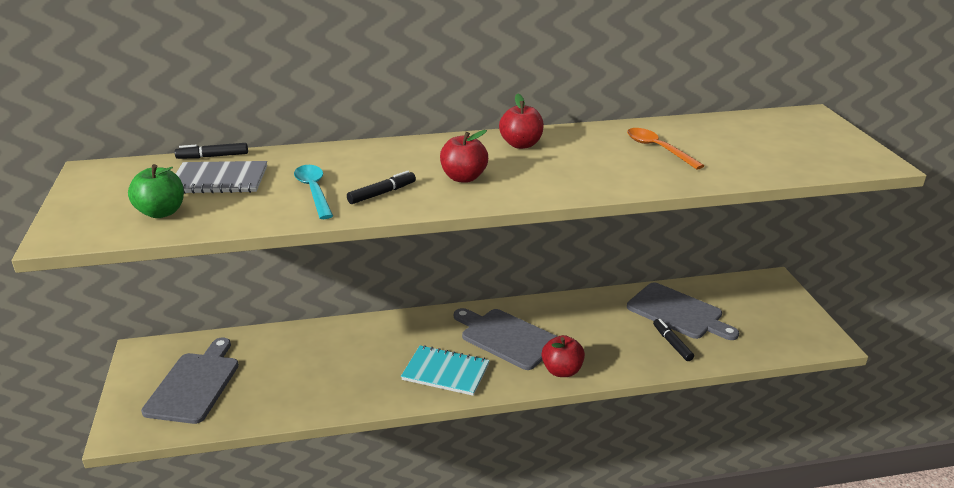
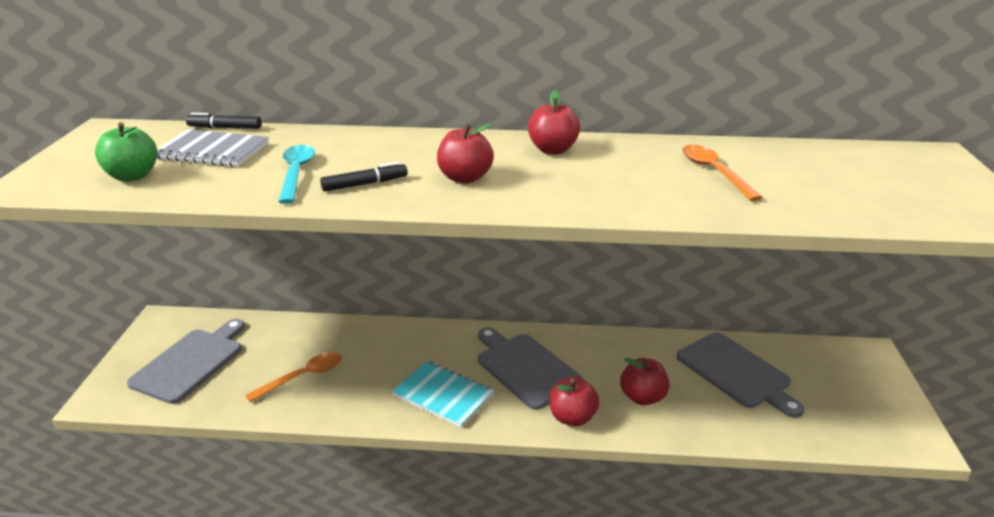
camera: 15 degrees right, 0 degrees up
black marker [653,319,694,361] -> none
none -> orange spoon [245,352,342,402]
none -> red apple [620,358,669,405]

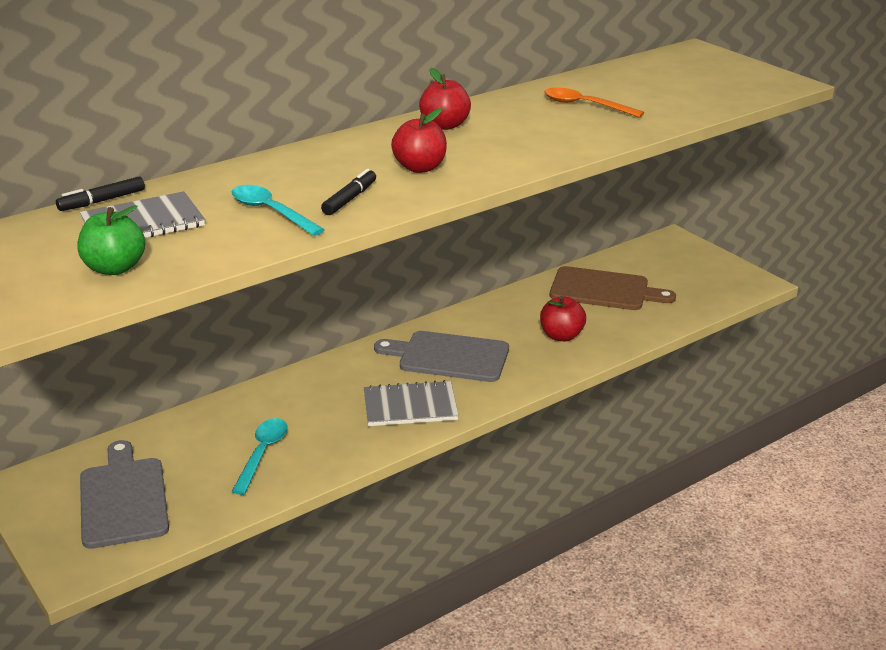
camera: 40 degrees left, 0 degrees up
orange spoon [245,352,342,402] -> turquoise spoon [232,418,288,495]
turquoise notebook [392,361,494,428] -> grey notebook [364,380,459,426]
red apple [550,377,600,426] -> none
grey cutting board [677,333,804,418] -> brown cutting board [550,266,676,310]

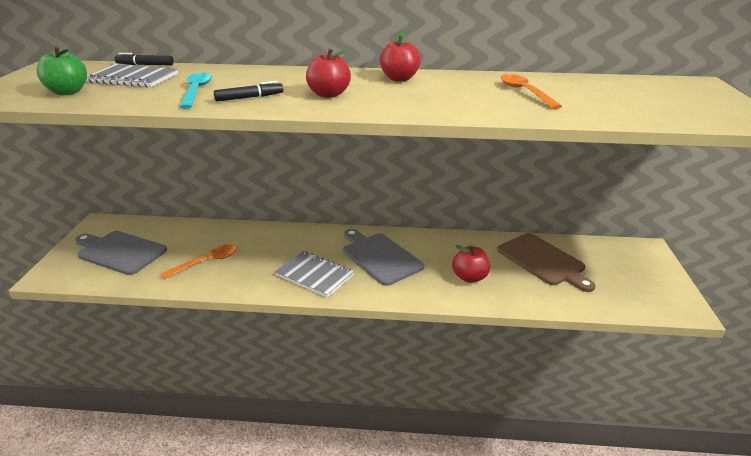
camera: 40 degrees right, 0 degrees up
grey cutting board [80,440,169,549] -> grey cutting board turned 90 degrees counterclockwise [75,231,167,275]
turquoise spoon [232,418,288,495] -> orange spoon [161,245,237,279]

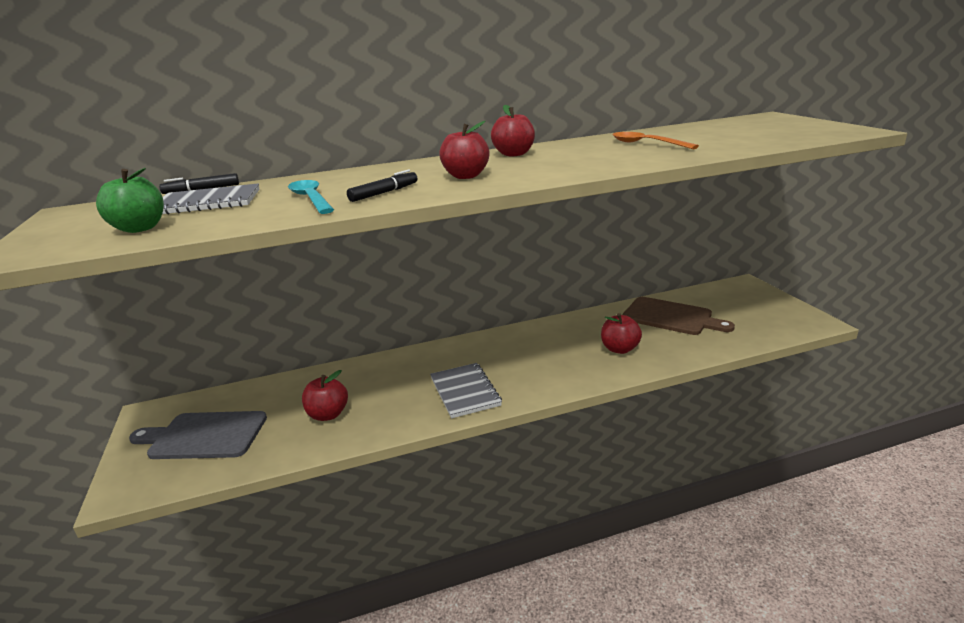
camera: 20 degrees left, 5 degrees down
orange spoon [161,245,237,279] -> red apple [302,370,348,421]
grey notebook [275,251,354,298] -> grey notebook turned 60 degrees clockwise [430,363,502,418]
grey cutting board [343,229,424,286] -> none

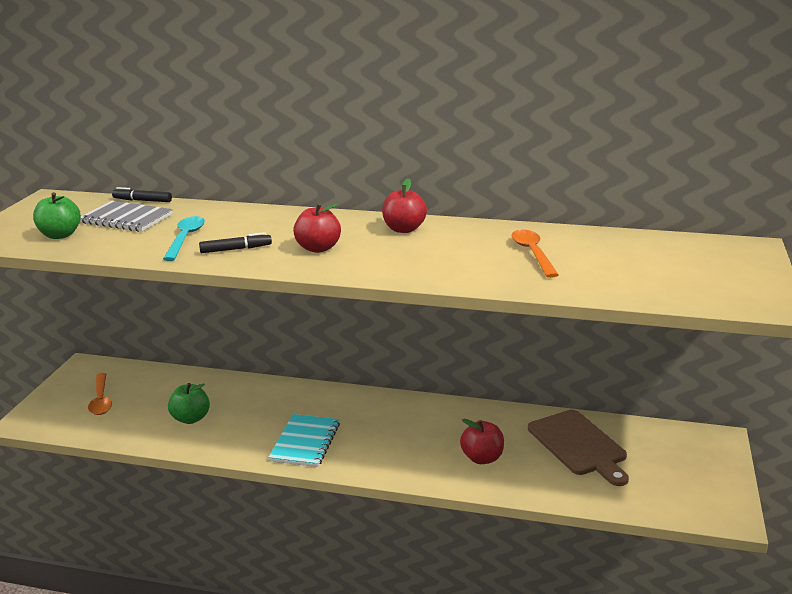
camera: 30 degrees right, 0 degrees up
grey cutting board [129,411,267,459] -> orange spoon [88,373,112,415]
red apple [302,370,348,421] -> green apple [168,383,210,424]
grey notebook [430,363,502,418] -> turquoise notebook [268,414,340,467]

